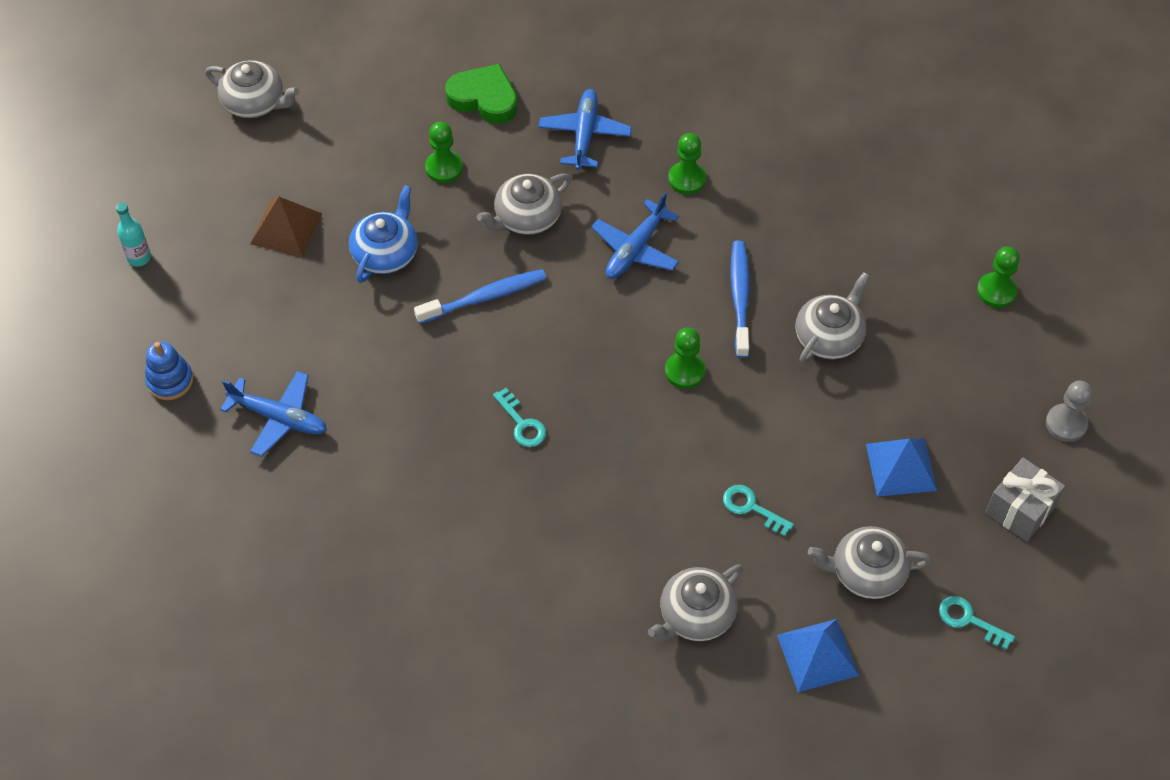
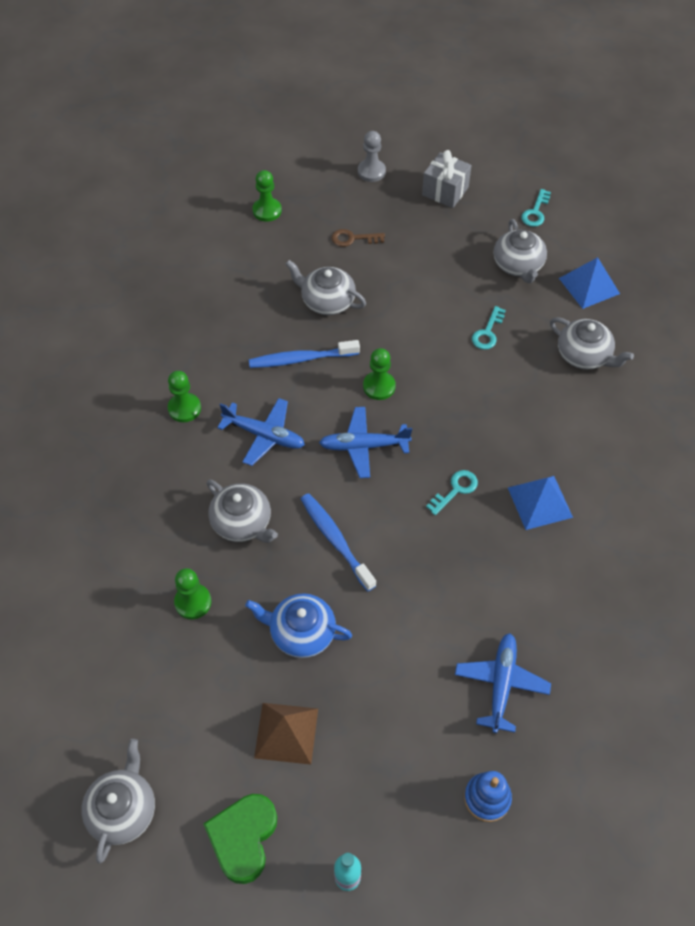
camera: 100 degrees left, 0 degrees up
green heart [445,64,518,124] -> green heart moved to [204,794,277,884]
blue plane [538,89,632,170] -> blue plane moved to [319,407,412,478]
blue pyramid [866,438,937,497] -> blue pyramid moved to [508,476,573,530]
none -> brown key [331,229,385,247]

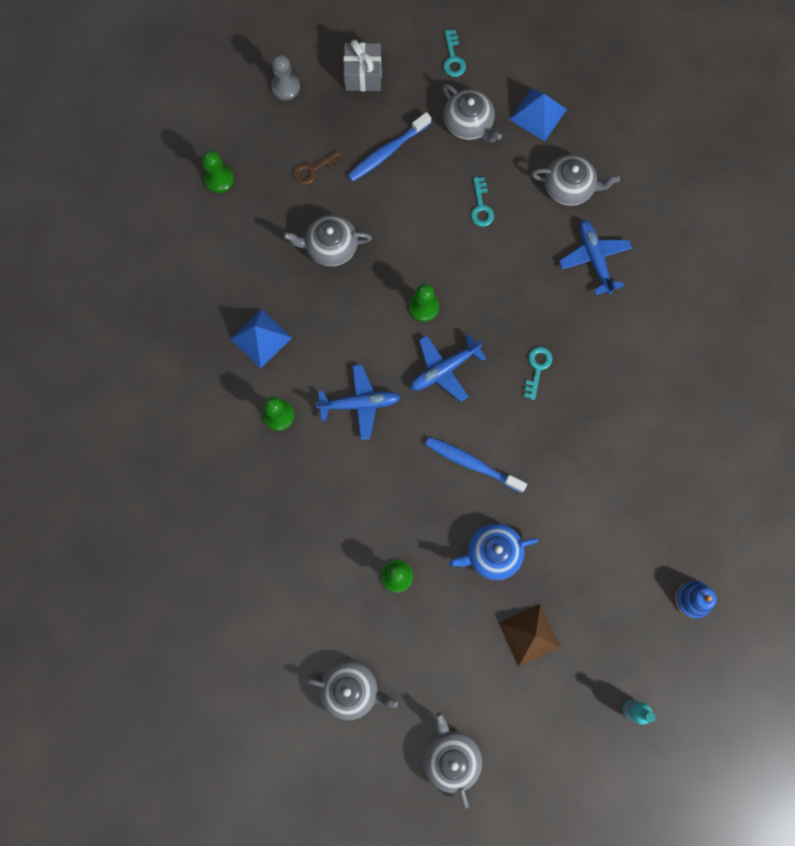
camera: 30 degrees left, 20 degrees up
green heart [204,794,277,884] -> none
grey teapot [206,480,278,543] -> grey teapot moved to [305,661,398,721]
blue toothbrush [249,340,360,368] -> blue toothbrush moved to [348,112,431,182]
blue plane [455,633,551,733] -> blue plane moved to [559,220,632,295]
blue pyramid [508,476,573,530] -> blue pyramid moved to [230,309,292,368]

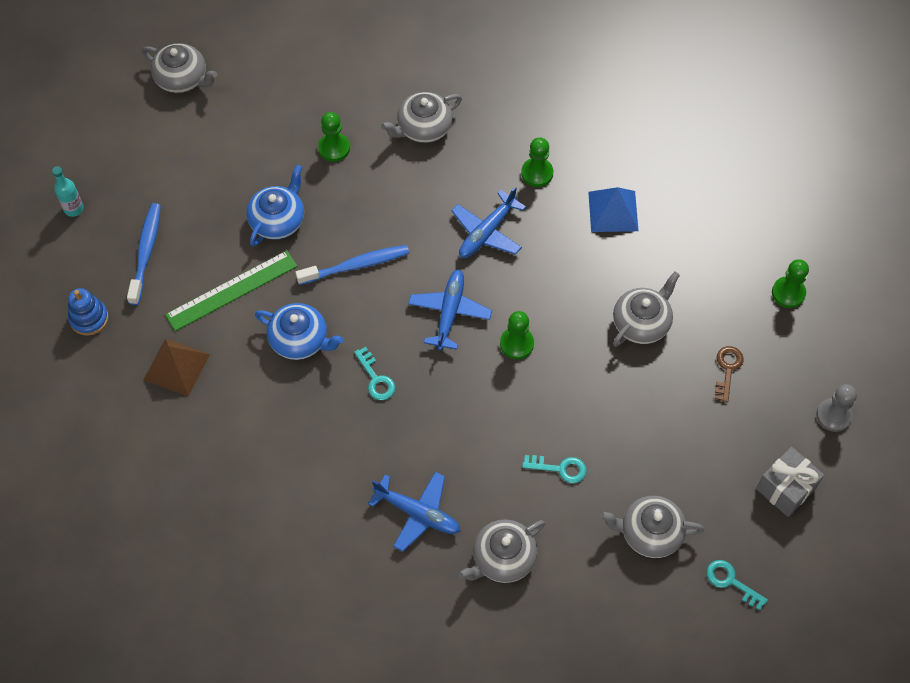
camera: 135 degrees right, 15 degrees down
grey teapot [305,661,398,721] -> grey teapot moved to [381,92,462,143]
blue toothbrush [348,112,431,182] -> blue toothbrush moved to [127,203,161,305]
turquoise key [471,177,494,227] -> turquoise key turned 150 degrees clockwise [522,455,587,483]
brown pyramid [499,604,561,667] -> brown pyramid moved to [144,338,210,396]
blue pyramid [509,88,567,141] -> none
none -> green ruler [165,250,297,331]
none -> blue teapot [255,303,344,360]

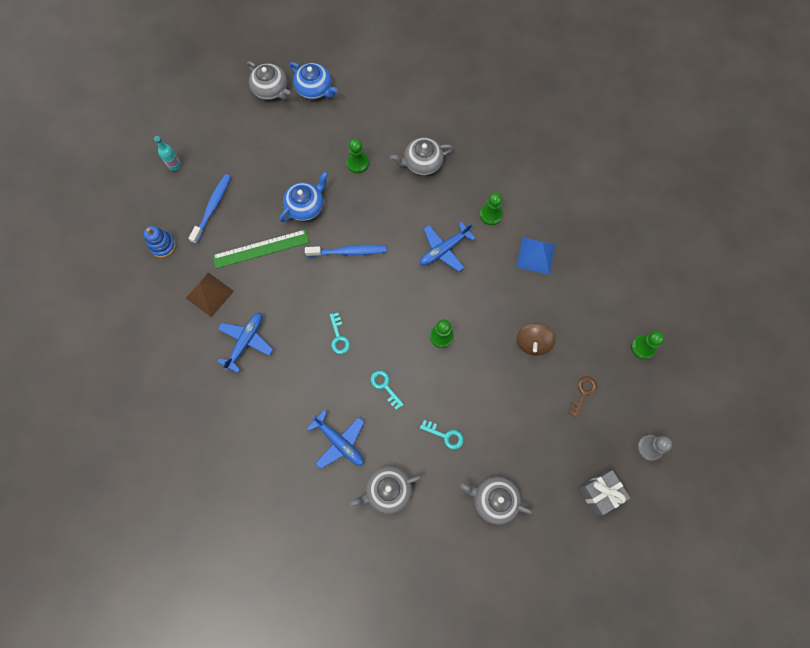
camera: 15 degrees right, 10 degrees up
blue teapot [255,303,344,360] -> blue teapot moved to [290,62,337,99]
blue plane [408,270,492,350] -> blue plane moved to [217,313,273,373]
grey teapot [613,272,680,347] -> brown spinning top [517,323,555,356]
turquoise key [707,560,768,611] -> turquoise key moved to [370,370,404,410]

